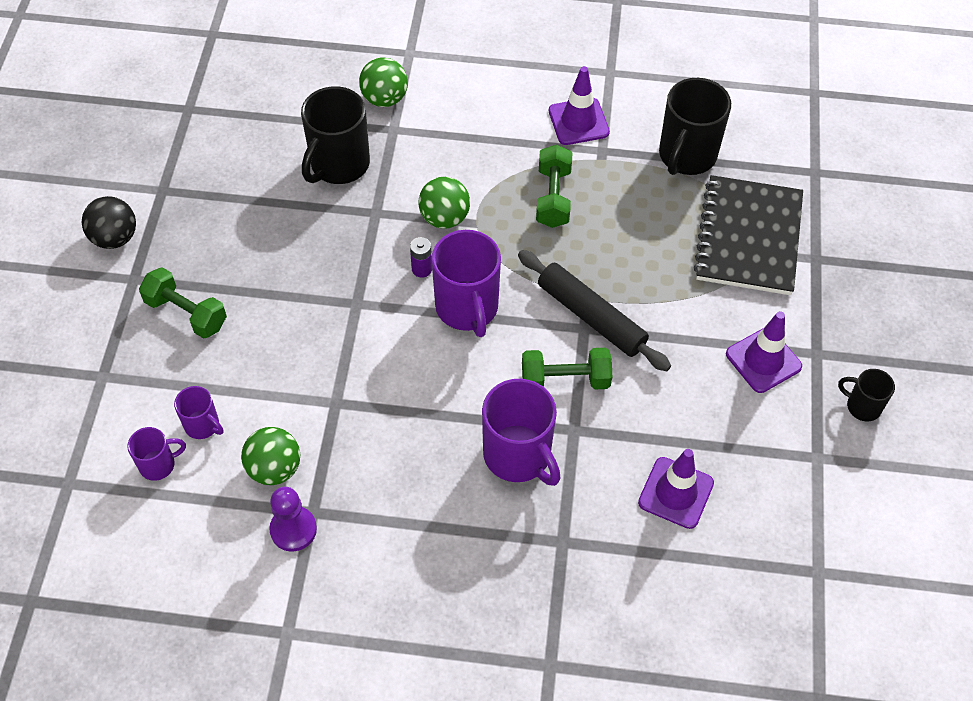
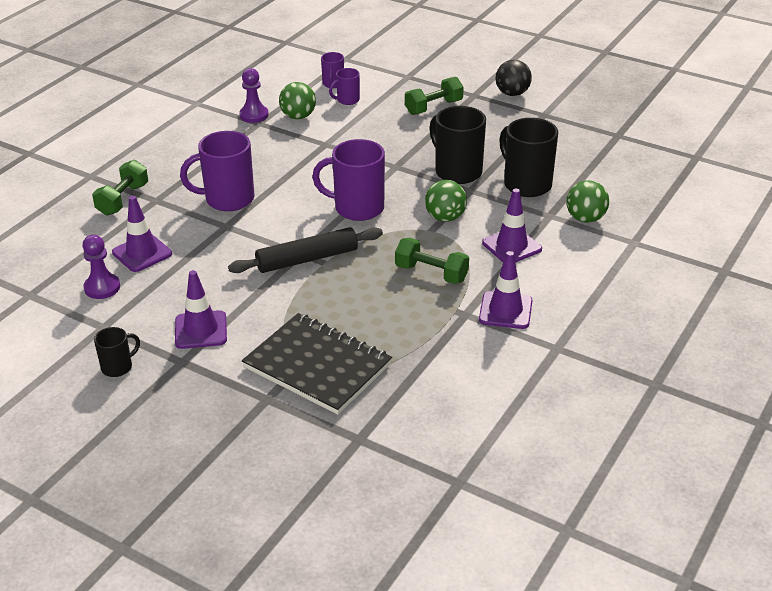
camera: 115 degrees right, 20 degrees down
purple battery [410,237,432,278] -> none
green dumbbell [522,348,612,389] -> green dumbbell moved to [92,160,148,216]
black mug [659,78,731,175] -> black mug moved to [429,106,486,184]
none -> purple pawn [82,235,120,299]
none -> purple traffic cone [482,189,542,262]

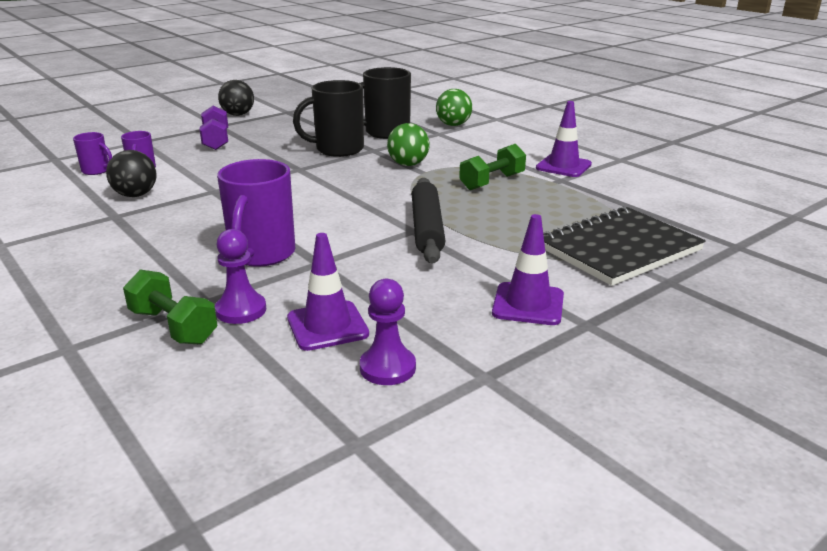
camera: 70 degrees left, 10 degrees down
black mug [94,327,140,377] -> none
purple pawn [239,68,269,123] -> purple pawn moved to [215,229,266,324]
green ball [279,82,316,119] -> black ball [106,150,156,197]
purple mug [312,139,385,221] -> none
green dumbbell [405,77,464,115] -> purple dumbbell [199,106,228,150]
purple traffic cone [482,189,542,262] -> none

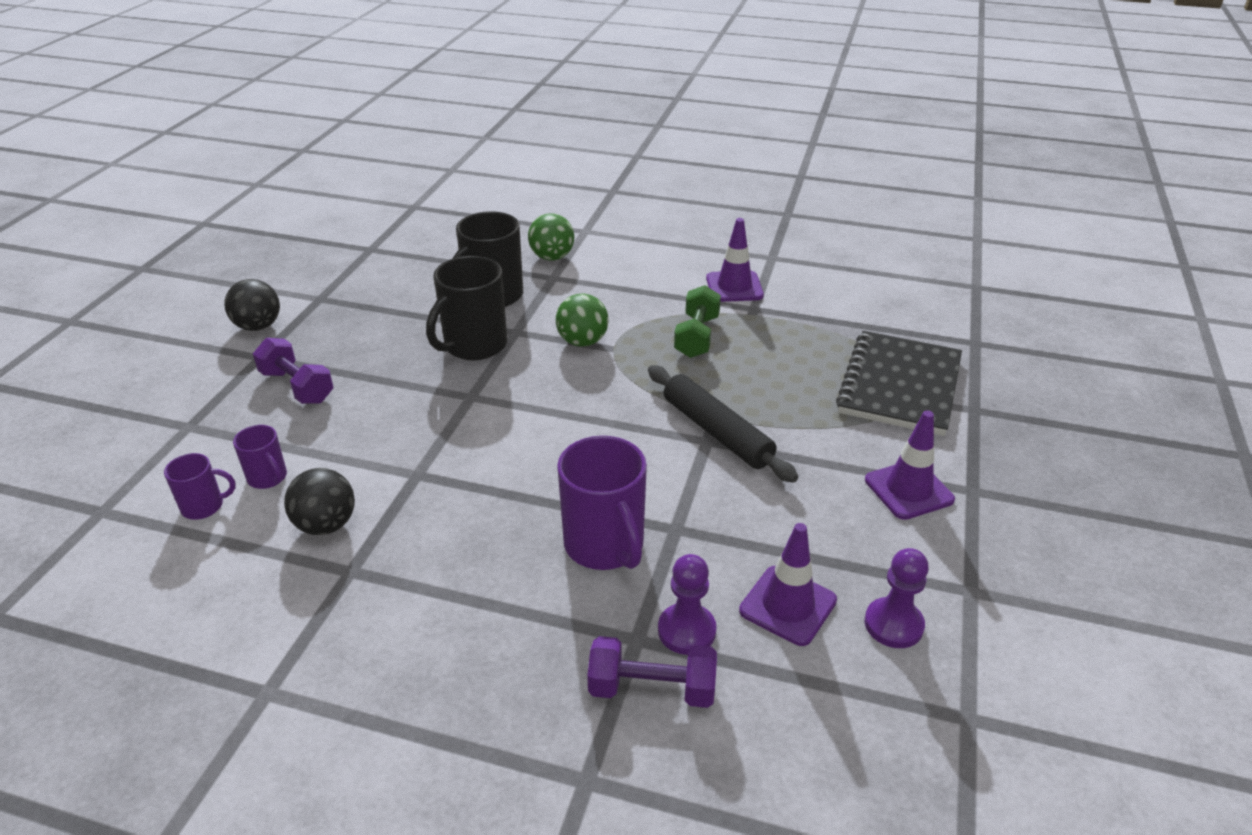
camera: 35 degrees left, 10 degrees up
green dumbbell [123,269,217,345] -> purple dumbbell [587,636,717,708]

